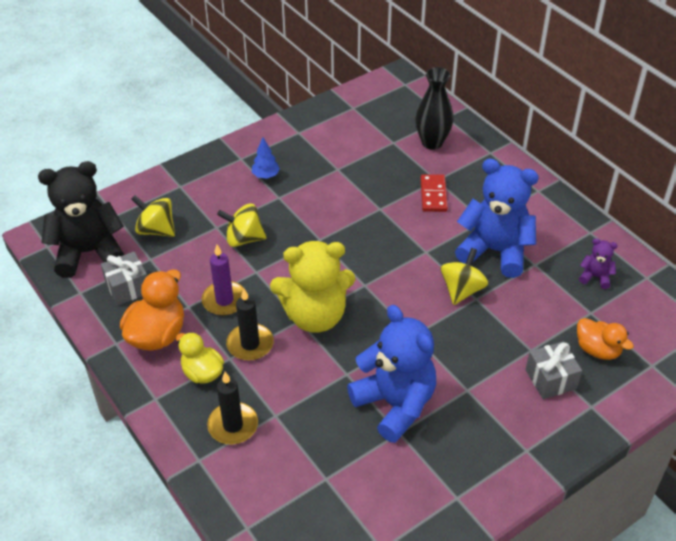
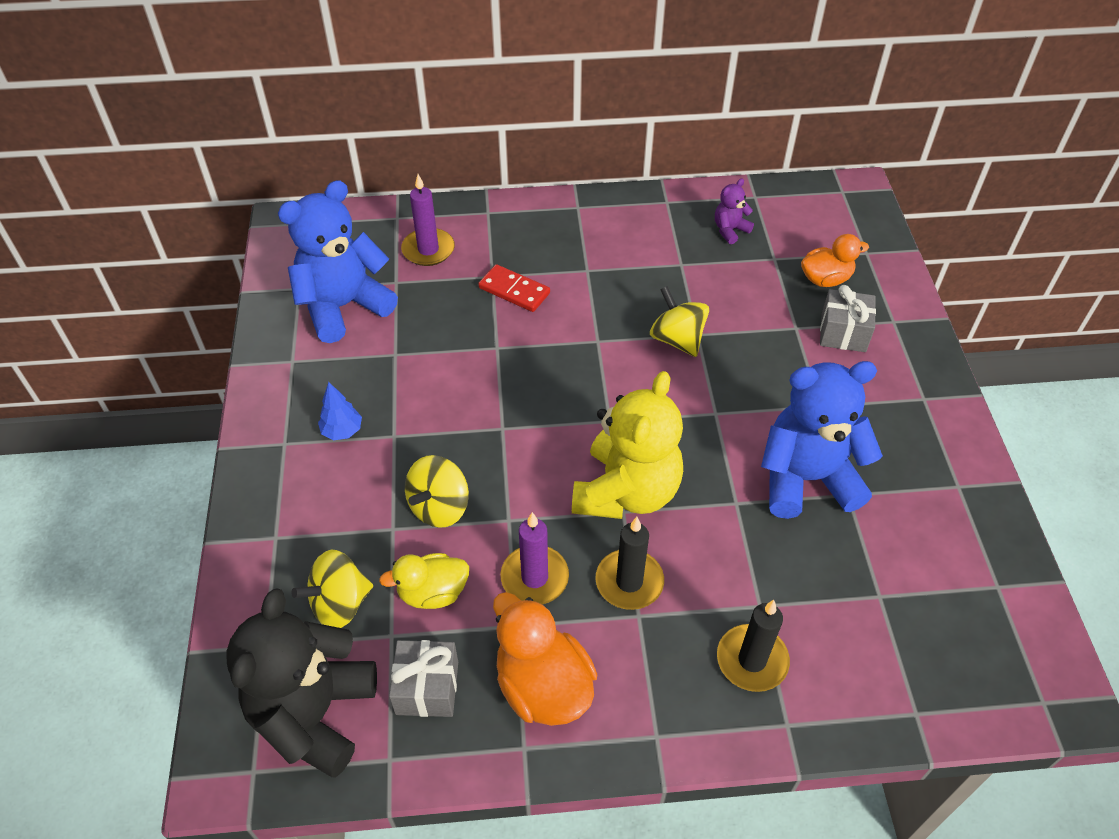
camera: 60 degrees left, 5 degrees up
yellow duck [176,332,224,384] -> yellow duck moved to [379,553,469,609]
black vase [415,67,453,150] -> purple candle [401,174,455,266]
blue teddy bear [455,159,539,278] -> blue teddy bear moved to [278,180,398,343]

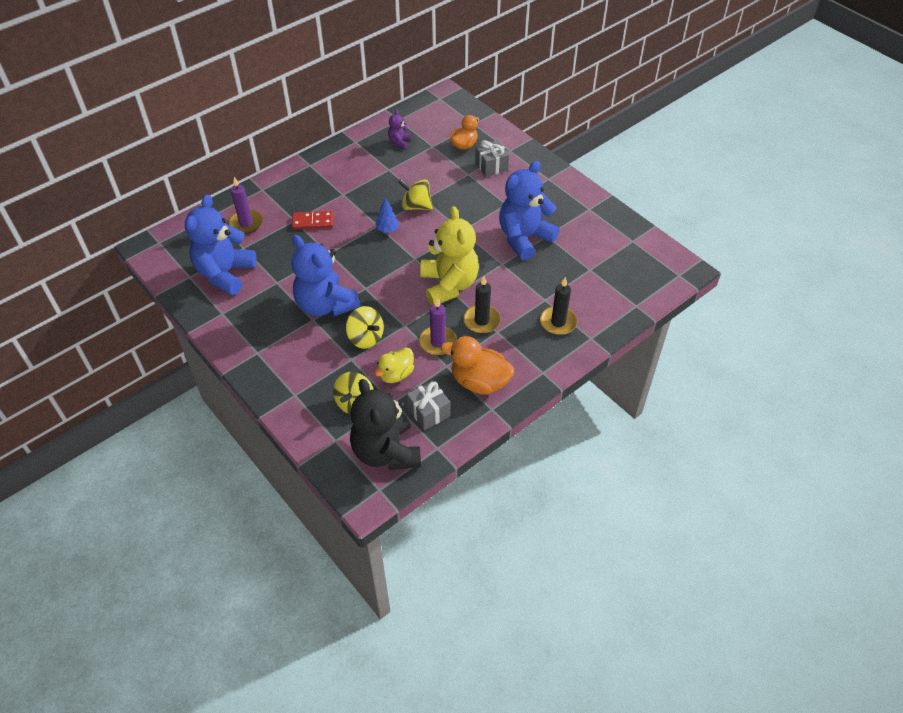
camera: 35 degrees left, 0 degrees up
blue tree [318,382,362,440] -> blue tree moved to [375,198,399,233]
yellow spinning top [405,455,469,528] -> yellow spinning top turned 45 degrees counterclockwise [346,306,384,349]
none -> blue teddy bear [291,235,361,316]

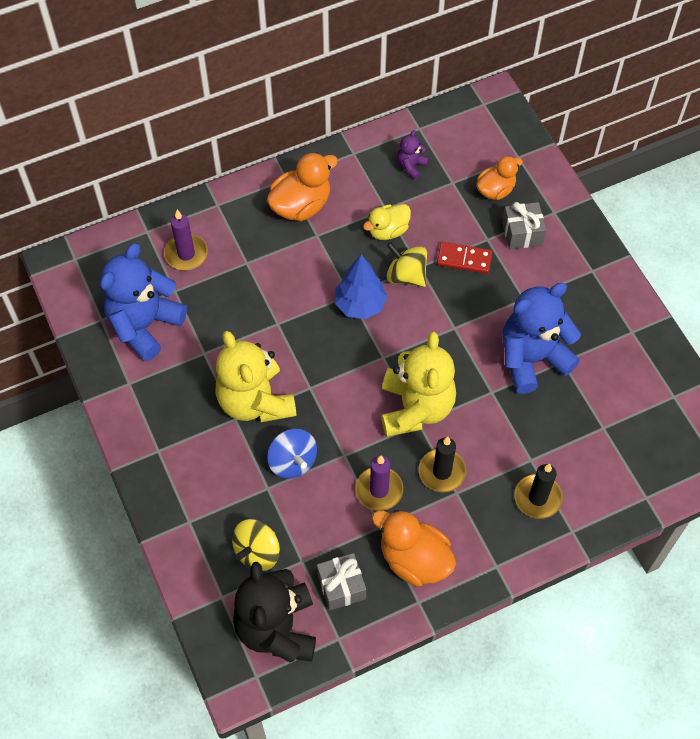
camera: 15 degrees right, 10 degrees up
blue teddy bear [291,235,361,316] -> yellow teddy bear [215,331,297,423]
red domino [292,211,333,229] -> red domino moved to [437,242,493,274]
yellow spinning top [346,306,384,349] -> blue spinning top [267,429,317,478]
blue tree [375,198,399,233] -> blue tree [335,254,387,319], size x1.67
yellow duck [375,347,414,383] -> yellow duck moved to [363,204,411,240]
none -> orange duck [267,152,338,221]

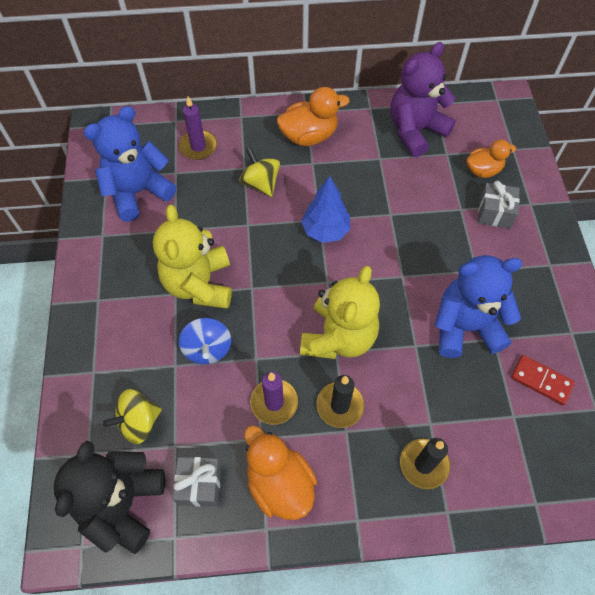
camera: 20 degrees right, 0 degrees up
yellow duck [363,204,411,240] -> none
yellow spinning top [387,242,427,287] -> yellow spinning top moved to [239,147,280,197]
purple teddy bear [397,130,429,180] -> purple teddy bear [390,42,456,157], size x2.29
red domino [437,242,493,274] -> red domino moved to [511,355,575,405]

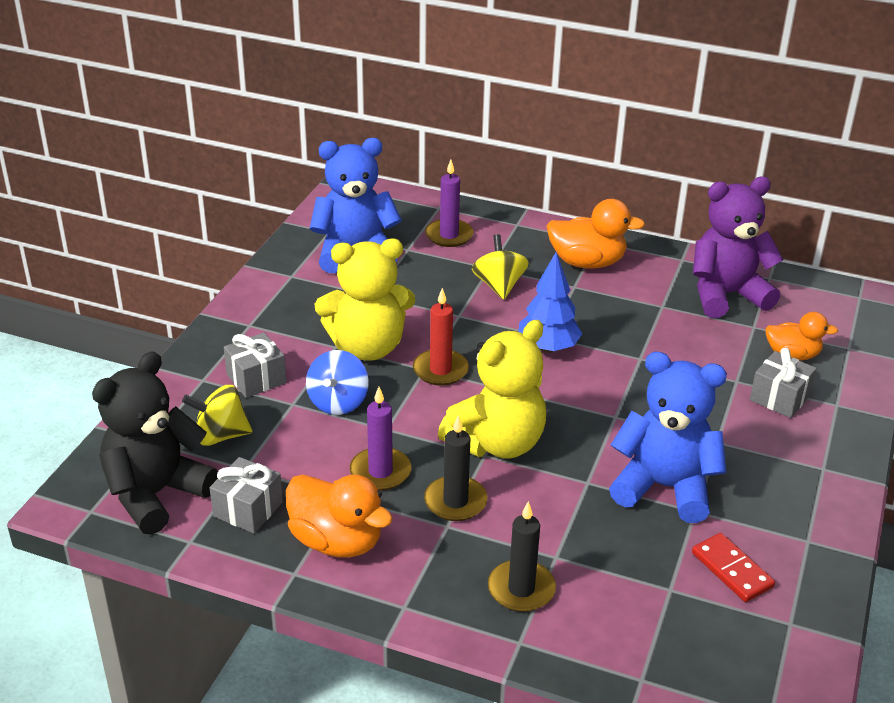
camera: 25 degrees right, 25 degrees down
yellow teddy bear [153,205,232,309] -> yellow teddy bear turned 120 degrees counterclockwise [315,239,415,361]
orange duck [244,425,317,520] -> orange duck turned 135 degrees clockwise [286,474,393,558]
none -> grey gift [224,333,286,398]
none -> red candle [413,288,469,386]

